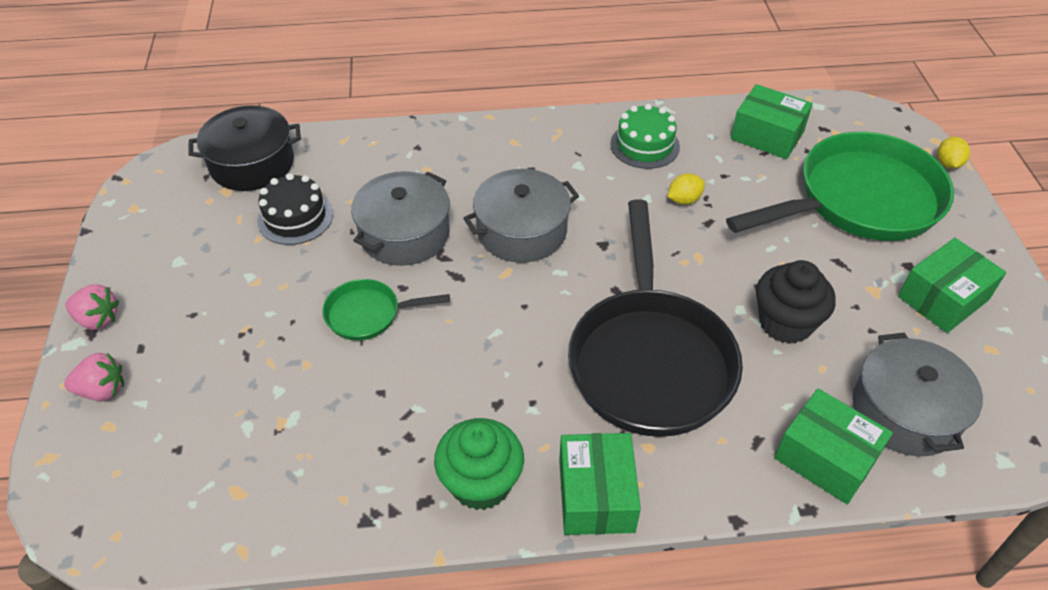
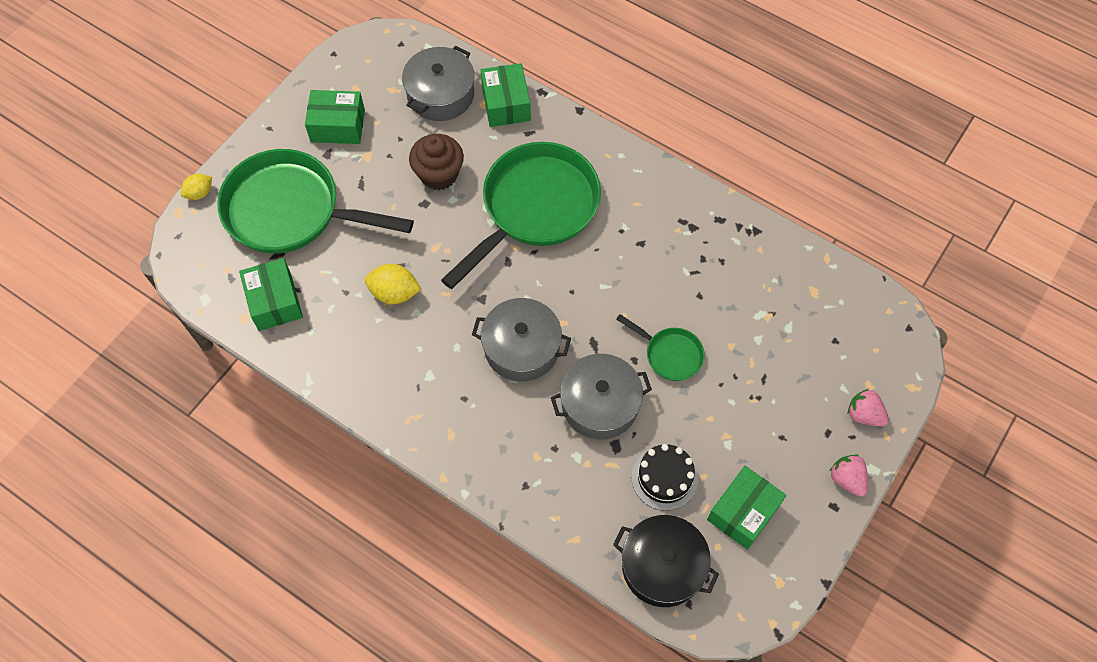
camera: 140 degrees left, 15 degrees up
green cupcake [434,418,524,510] -> none
green box [559,433,641,535] -> green box moved to [707,466,786,550]
black pan [568,199,743,437] -> green pan [441,142,601,289]
green cake [610,104,680,169] -> none
yellow lemon [667,173,705,205] -> yellow lemon [365,264,421,304], size x1.55
black cupcake [756,260,836,344] -> brown cupcake [409,134,464,190]

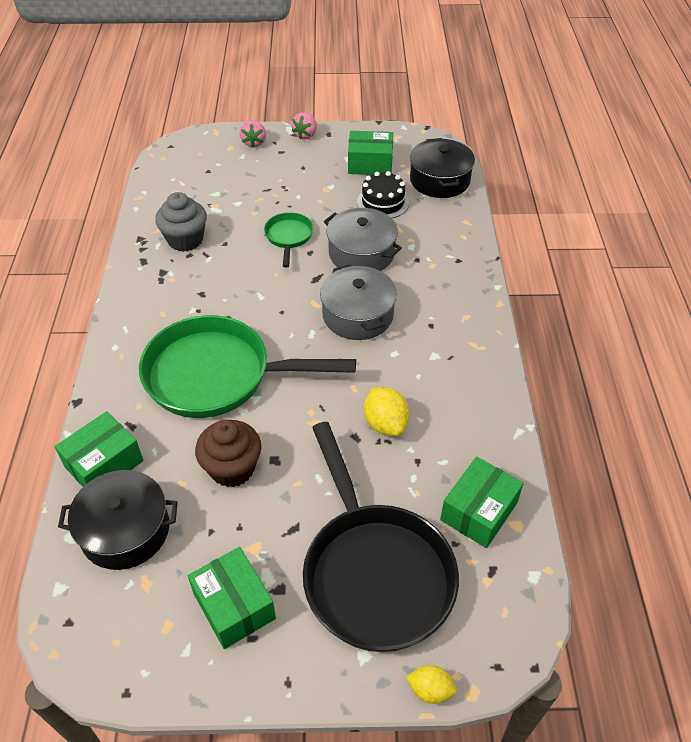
camera: 125 degrees left, 15 degrees down
green pan [217,149,414,253] -> black pan [303,422,459,652]
grey pot [402,46,475,121] -> black pot [58,470,178,570]
none -> grey cupcake [155,192,207,252]

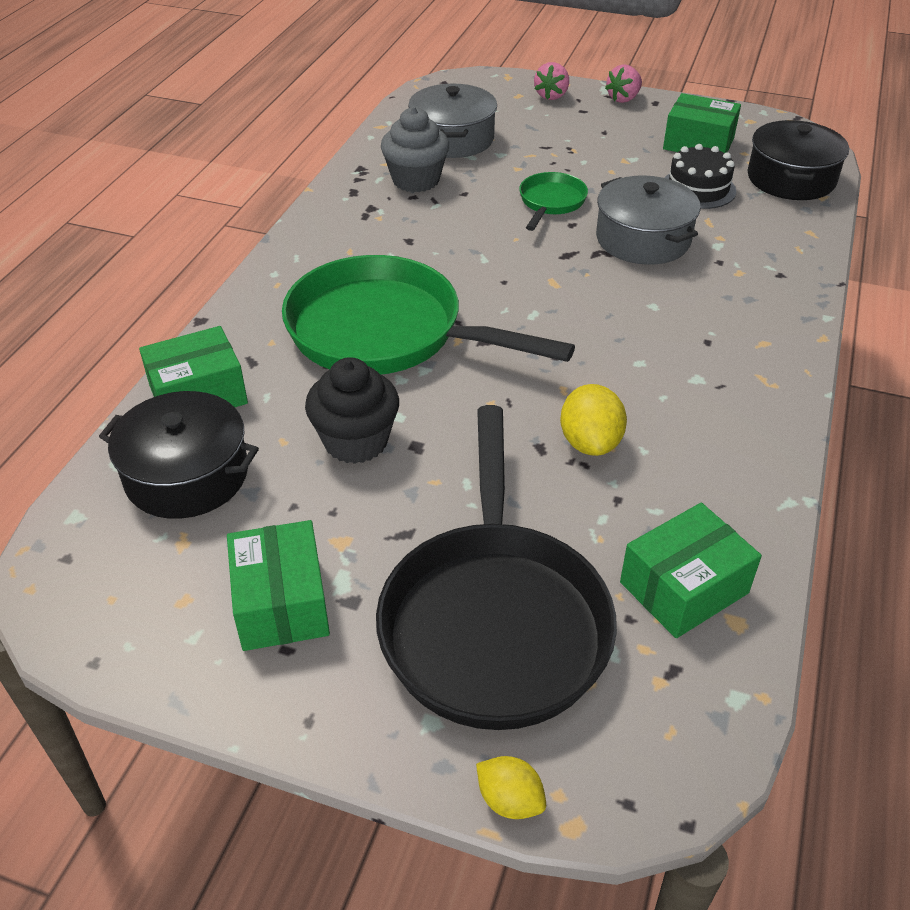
camera: 20 degrees right, 5 degrees down
brown cupcake [195,420,262,487] -> black cupcake [305,357,399,464]
grey pot [320,264,397,340] -> grey pot moved to [408,84,497,158]

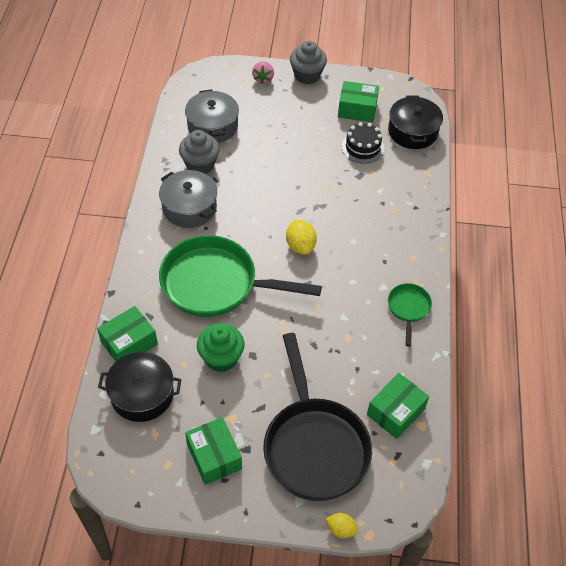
camera: 15 degrees left, 10 degrees up
black cupcake [305,357,399,464] -> green cupcake [197,323,244,372]
green pan [519,172,588,231] -> green pan moved to [388,283,432,346]
yellow lemon [560,384,627,456] -> yellow lemon moved to [286,220,317,255]
grey pot [596,175,700,265] -> grey pot moved to [159,170,217,228]
pink strawberry [605,64,642,103] -> grey cupcake [290,41,327,84]

